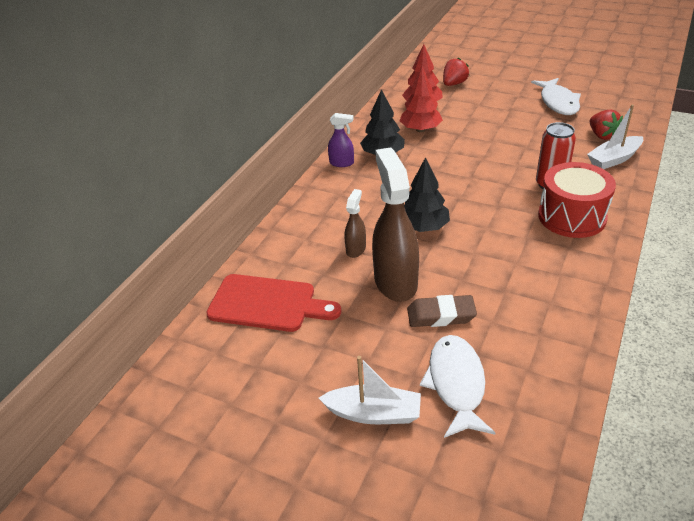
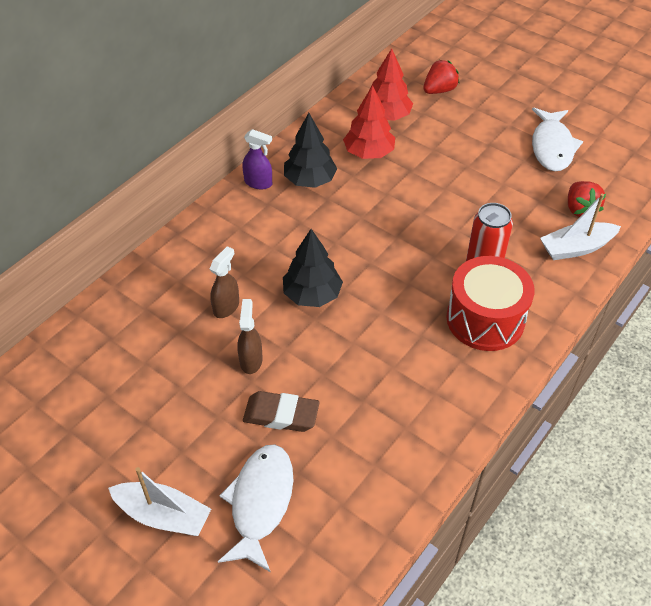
camera: 10 degrees right, 10 degrees up
red cutting board [206,274,341,332] -> none
brown spray bottle [372,147,419,302] -> brown spray bottle [237,299,263,374], size x0.49

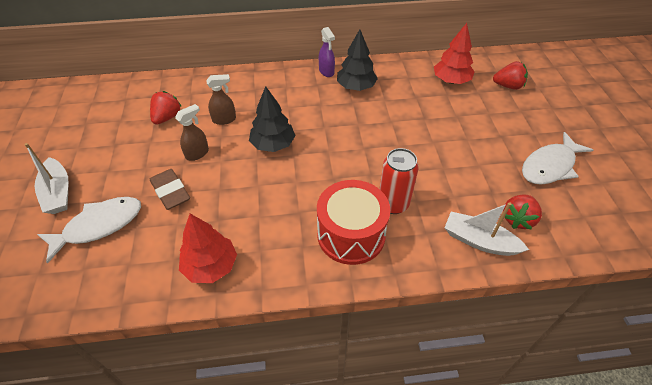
camera: 45 degrees right, 0 degrees up
red tree [343,85,395,159] -> red tree moved to [179,214,237,283]
none -> red strawberry [150,91,182,125]

